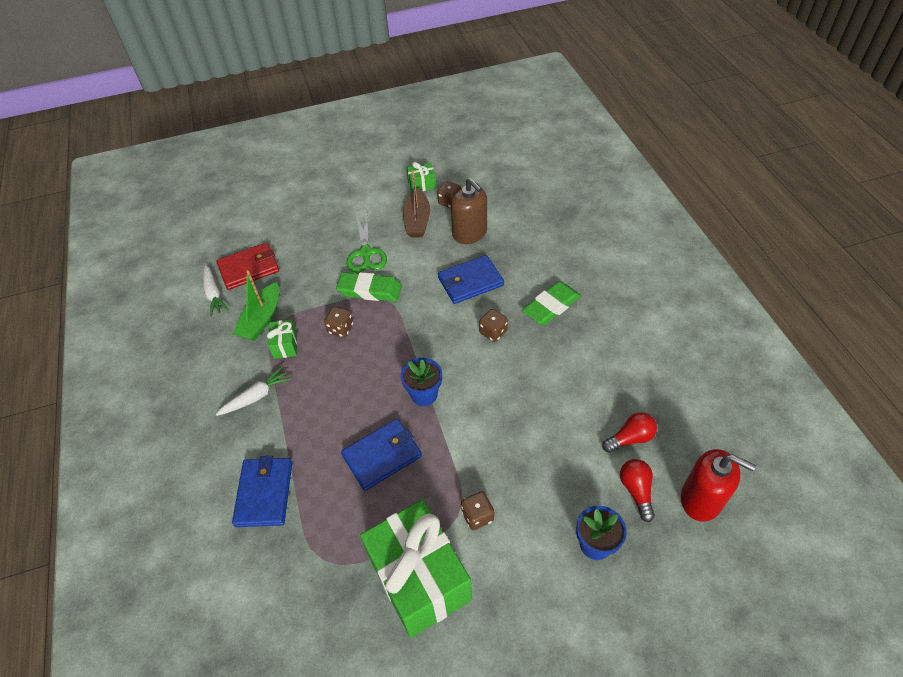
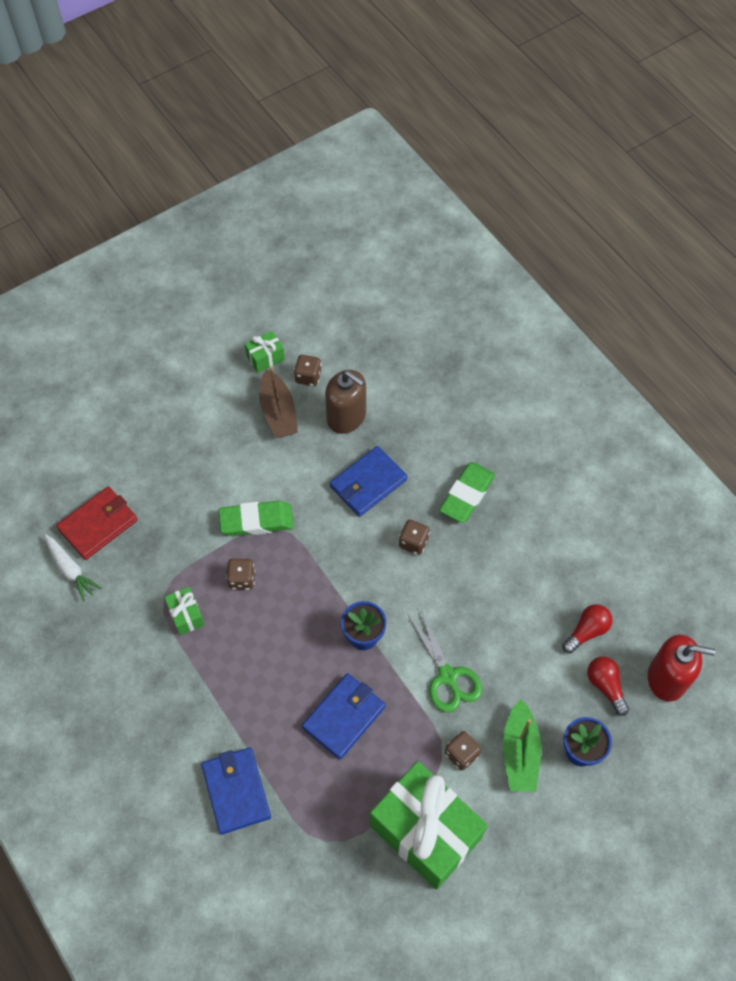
camera: 20 degrees left, 10 degrees up
white carrot [215,366,292,416] -> none
green boat [233,270,279,341] -> green boat moved to [503,699,541,792]
green scissors [346,213,387,273] -> green scissors moved to [408,607,482,713]

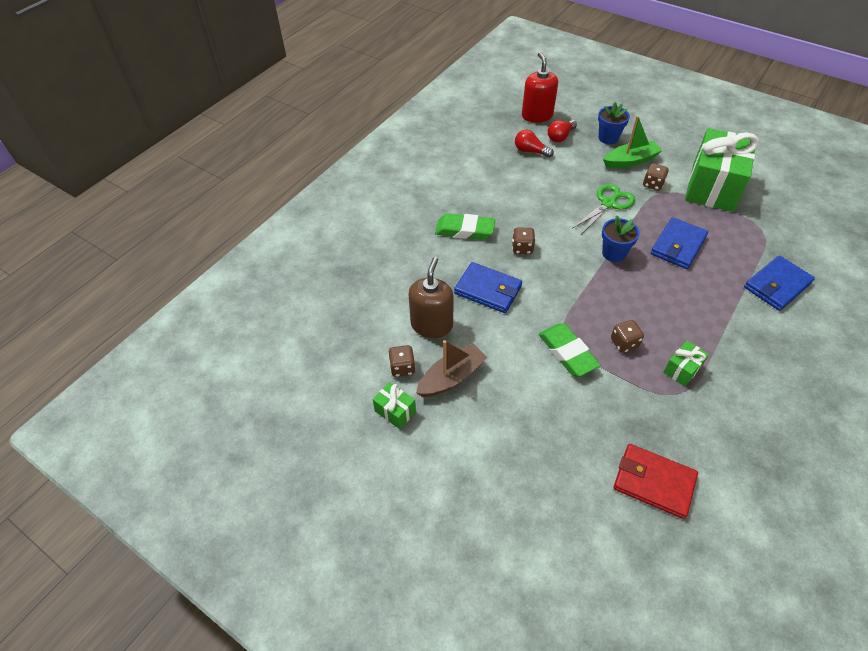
camera: 110 degrees left, 10 degrees down
white carrot [44,534,102,602] -> none
blue wallet [302,673,385,760] -> blue wallet turned 75 degrees counterclockwise [651,217,708,269]

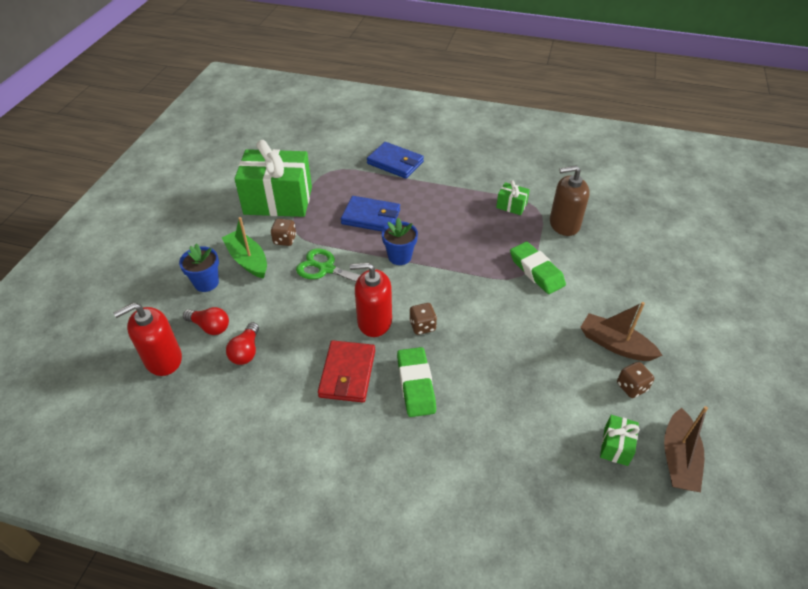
camera: 110 degrees left, 5 degrees down
green gift [373,382,416,429] -> green gift moved to [600,415,640,466]
brown soap dispenser [408,257,454,338] -> brown soap dispenser moved to [550,166,590,236]
blue wallet [454,262,522,313] -> none
green eraser [539,324,600,376] -> green eraser turned 75 degrees counterclockwise [510,242,566,294]
brown dice [611,320,644,353] -> none
red wallet [614,444,698,519] -> red wallet moved to [318,340,375,402]
none -> red soap dispenser [350,262,392,337]
none -> brown boat [664,406,708,492]

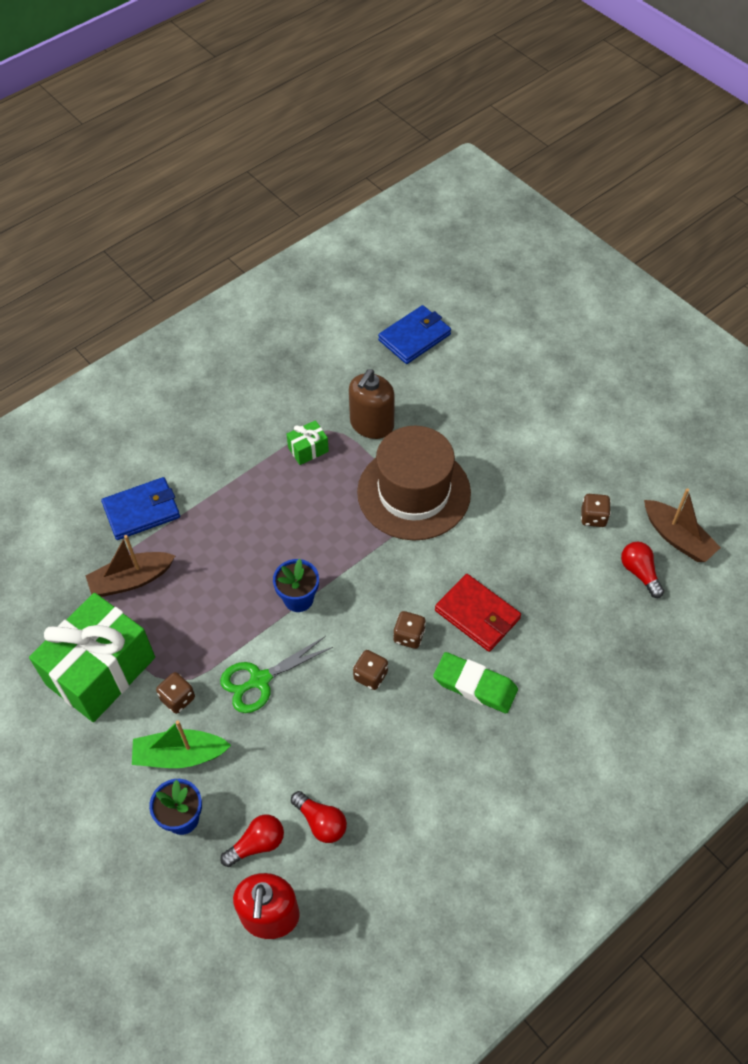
camera: 55 degrees left, 10 degrees up
red wallet [318,340,375,402] -> red wallet moved to [435,574,521,652]
blue wallet [341,196,400,231] -> blue wallet moved to [378,305,451,364]
red soap dispenser [350,262,392,337] -> brown dice [353,650,388,690]
green eraser [510,242,566,294] -> brown hat [357,426,471,541]
brown boat [580,302,663,361] -> brown boat moved to [85,535,175,597]
green gift [600,415,640,466] -> red light bulb [621,542,664,598]

